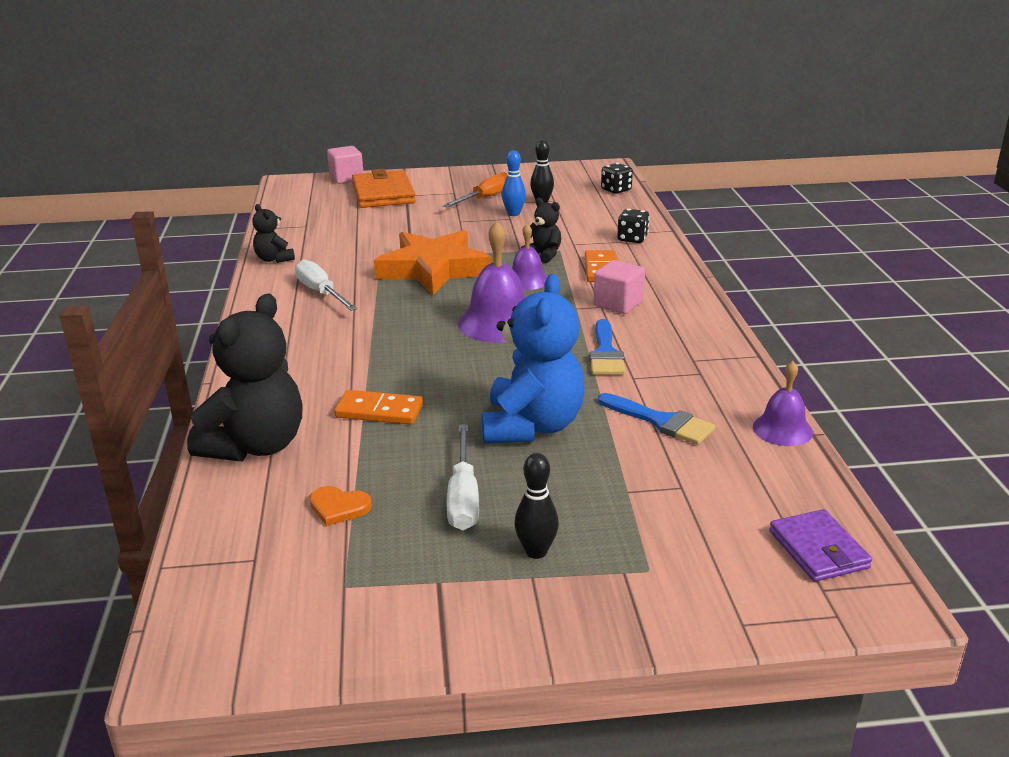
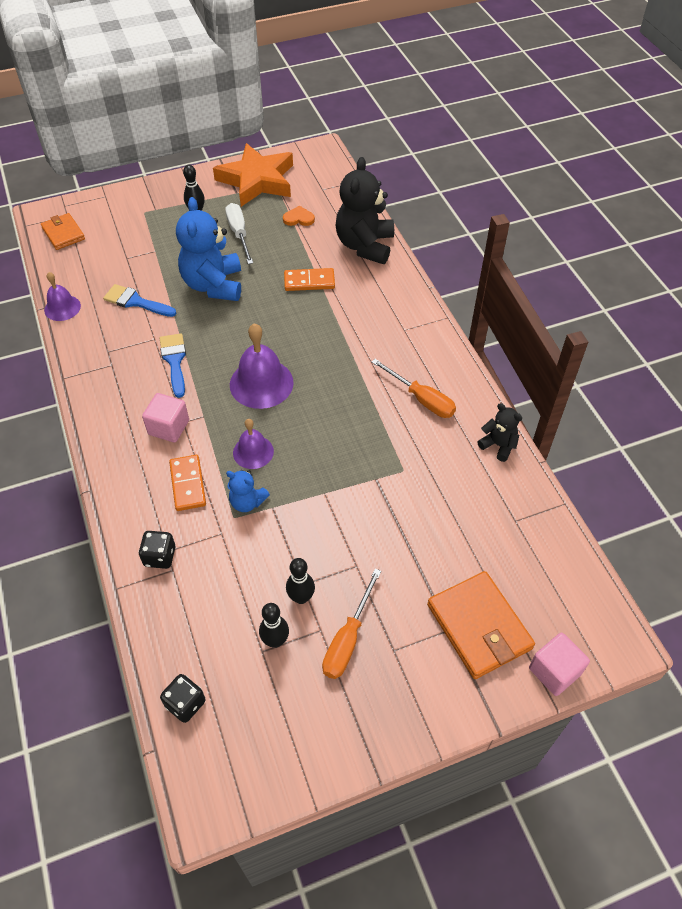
camera: 165 degrees right, 25 degrees up
white screwdriver [295,259,357,311] -> orange screwdriver [372,359,456,418]
orange star [374,230,491,295] -> orange star moved to [213,143,293,207]
blue bowling pin [502,150,526,216] -> black bowling pin [286,558,315,604]
black teddy bear [521,198,561,263] -> blue teddy bear [226,470,270,512]
purple wallet [769,509,872,582] -> orange wallet [41,213,85,250]

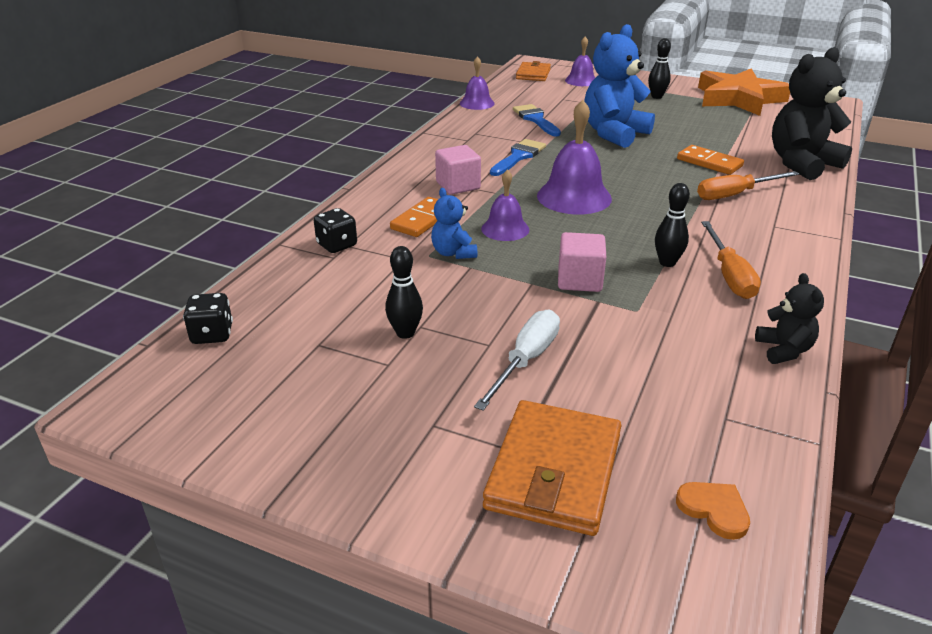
camera: 45 degrees right, 20 degrees down
white screwdriver [225,203,253,264] -> white screwdriver moved to [474,309,560,411]
black bowling pin [259,603,289,648] -> black bowling pin moved to [655,183,690,267]
orange heart [283,206,315,226] -> orange heart moved to [676,482,750,540]
orange screwdriver [322,569,381,679] -> orange screwdriver moved to [697,171,799,200]
pink cube [529,633,590,696] -> pink cube moved to [558,232,606,292]
none -> purple bell [565,37,595,86]

